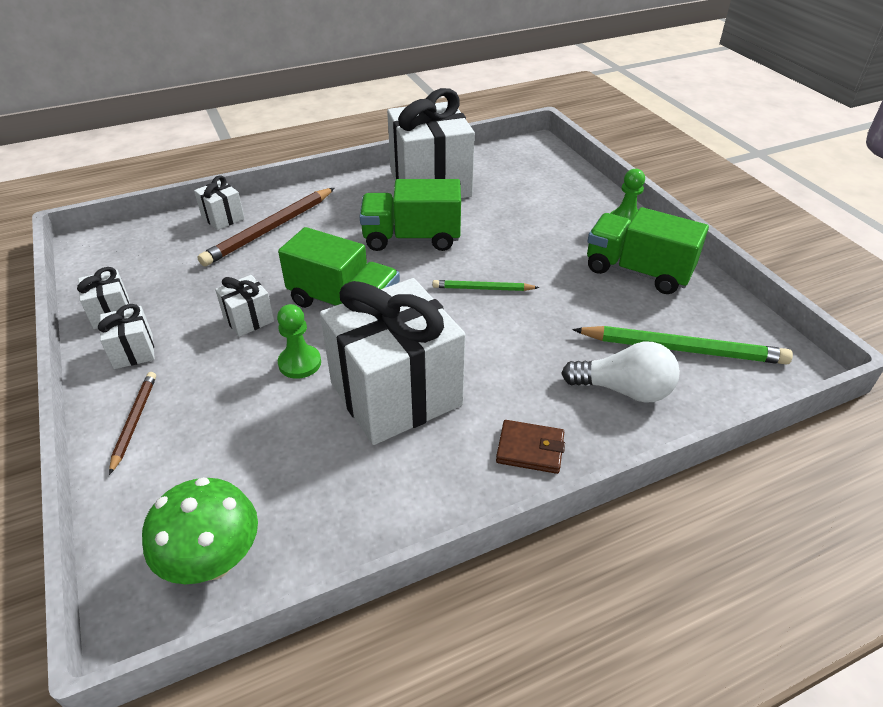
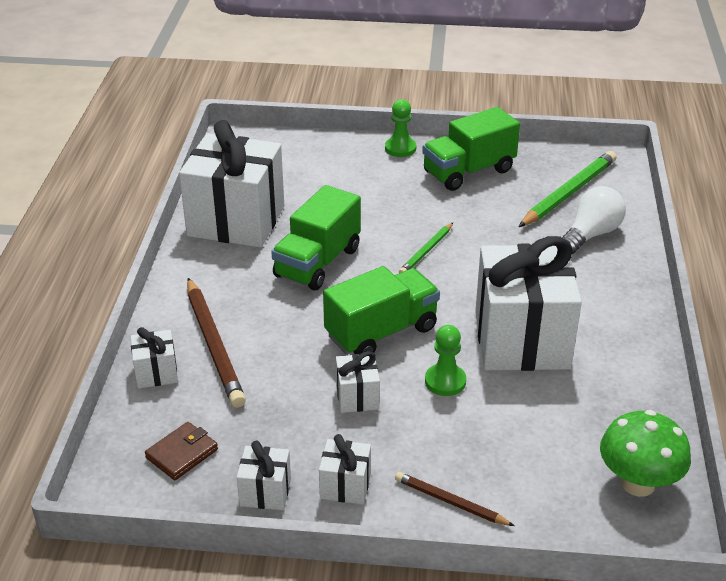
camera: 60 degrees left, 5 degrees down
brown wallet [496,420,565,474] -> brown wallet moved to [145,422,218,480]

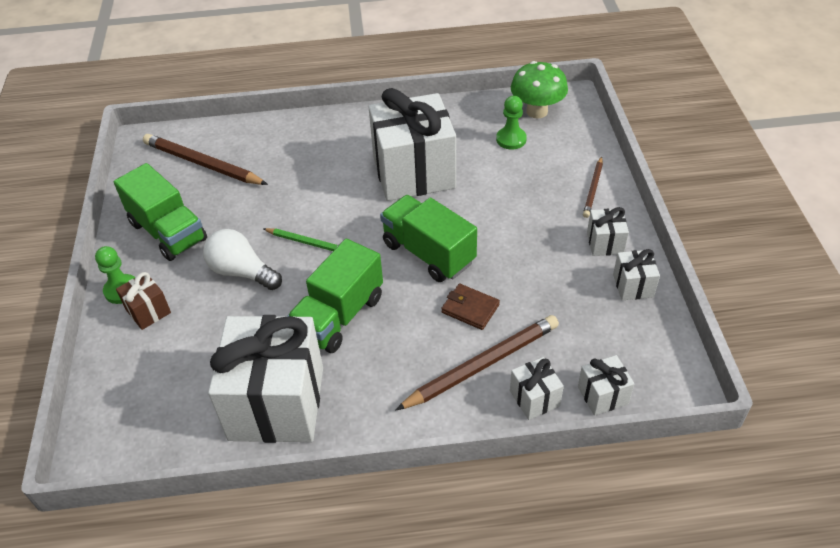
camera: 100 degrees left, 10 degrees up
brown wallet [145,422,218,480] -> brown wallet moved to [441,284,500,330]
green truck [271,185,361,290] -> green truck turned 105 degrees clockwise [287,239,383,353]
white gift [336,351,380,413] -> white gift moved to [578,355,634,416]
green pawn [425,325,466,396] -> green pawn moved to [496,96,527,150]
green pencil [519,151,617,227] -> brown pencil [143,134,268,185]
white light bulb [563,186,626,254] -> white light bulb moved to [203,229,282,290]
none -> brown gift [116,272,171,330]

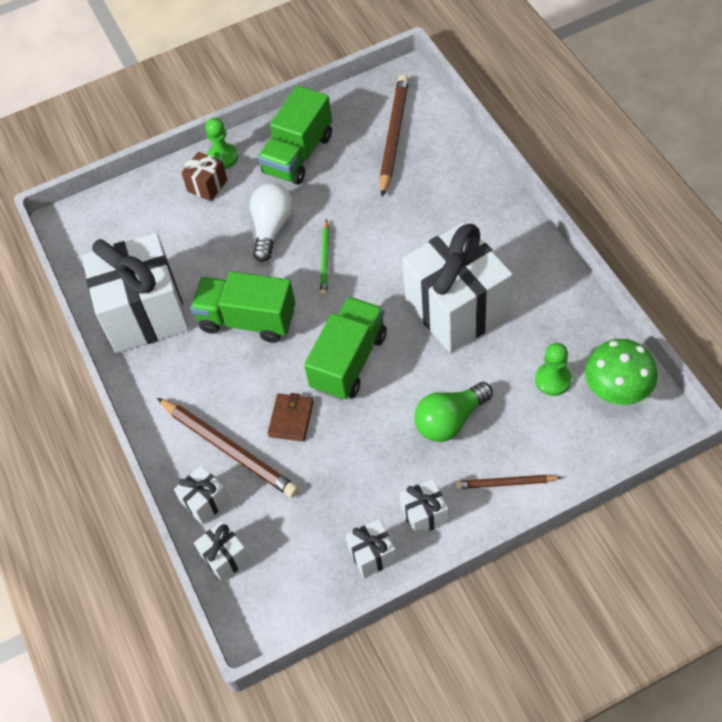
camera: 75 degrees right, 10 degrees up
none -> green light bulb [414,382,493,442]

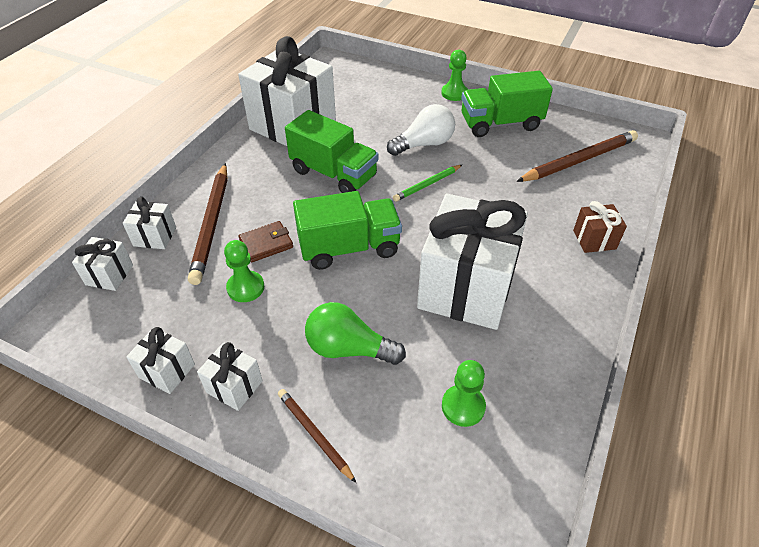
camera: 45 degrees right, 10 degrees down
brown gift [181,152,227,201] -> brown gift moved to [573,201,627,253]
green truck [190,271,295,343] -> green truck turned 150 degrees clockwise [285,110,379,193]
green mushroom [585,339,658,405] -> none
none -> green pawn [224,240,264,302]

